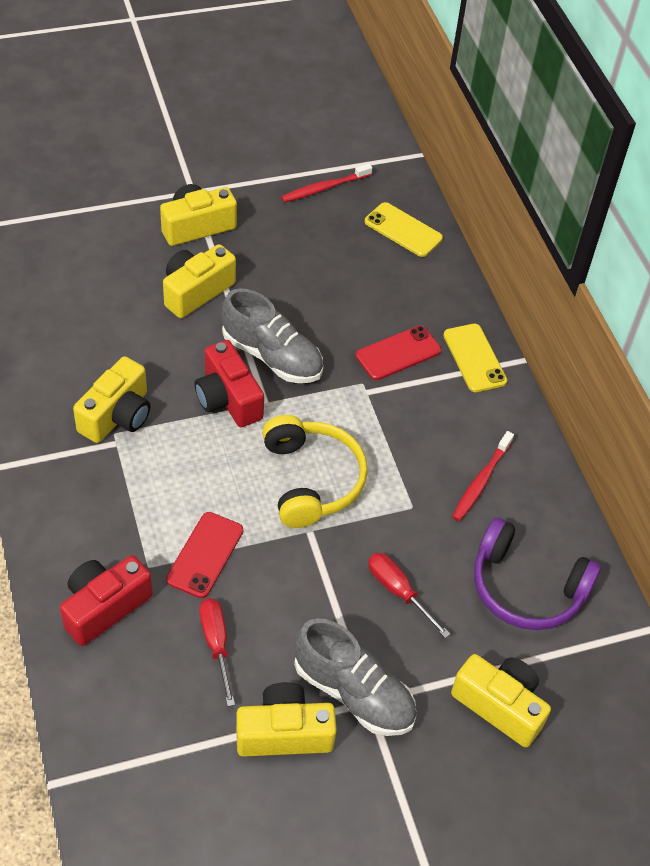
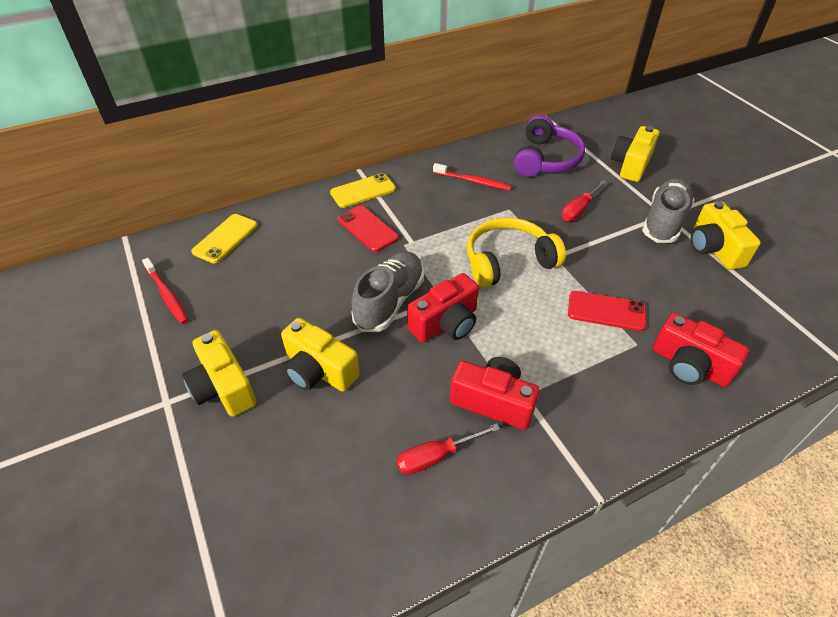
camera: 95 degrees left, 5 degrees down
yellow camera [73,356,150,443] -> red camera [450,357,540,430]
red screwdriver [199,598,235,707] -> red screwdriver moved to [397,423,500,475]

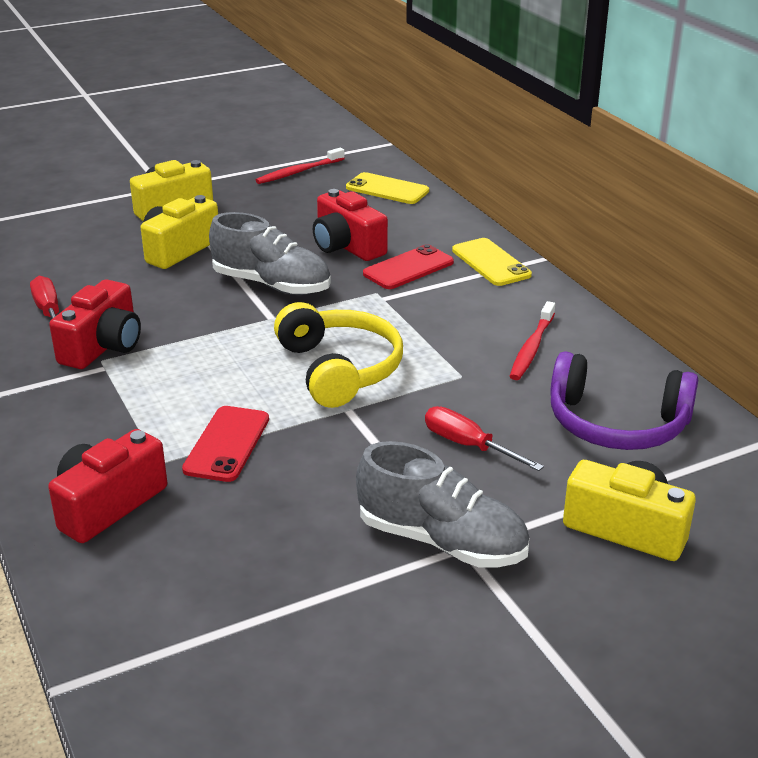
camera: 90 degrees right, 15 degrees down
red camera [407,273,479,343] -> red camera moved to [313,189,388,261]
yellow camera [691,201,761,270] -> none

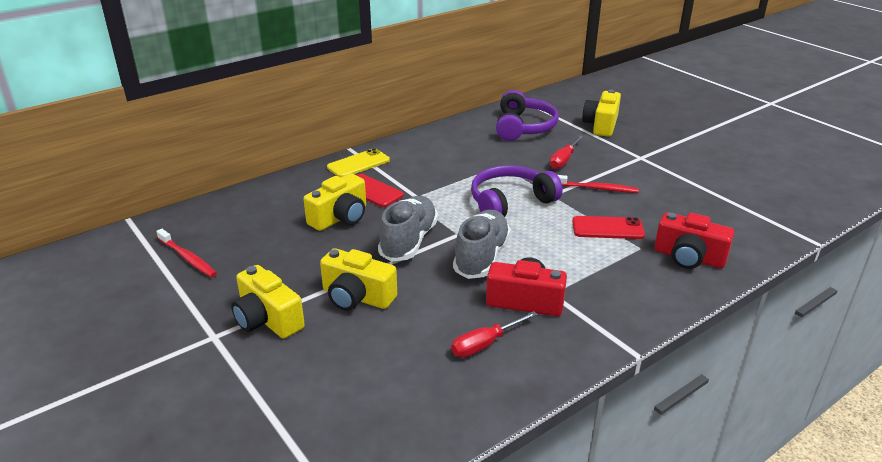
camera: 100 degrees left, 0 degrees up
yellow headphones [274,302,403,408] -> purple headphones [471,165,563,217]
red camera [313,189,388,261] -> yellow camera [304,173,366,231]
yellow phone [346,172,429,204] -> none
grey shoe [356,441,529,567] -> grey shoe moved to [453,210,511,279]
red toothbrush [510,301,555,380] -> red toothbrush moved to [558,175,639,193]

